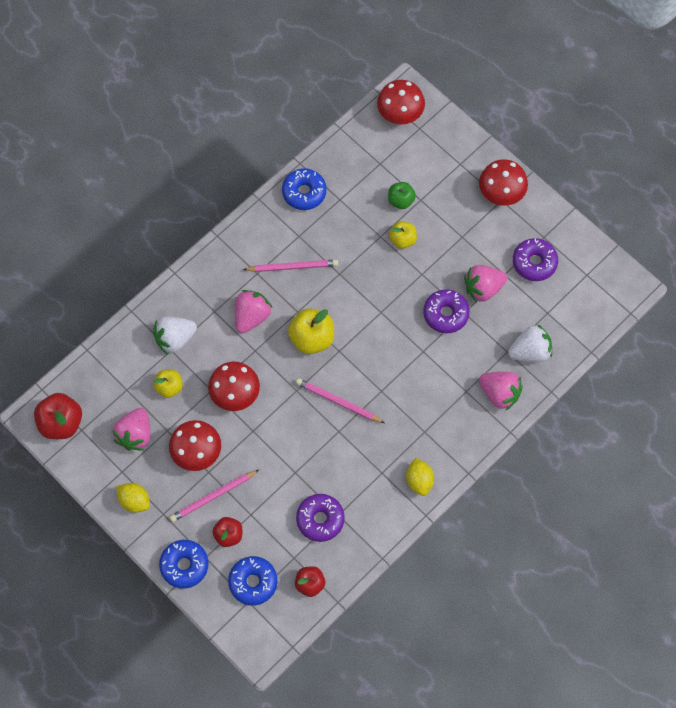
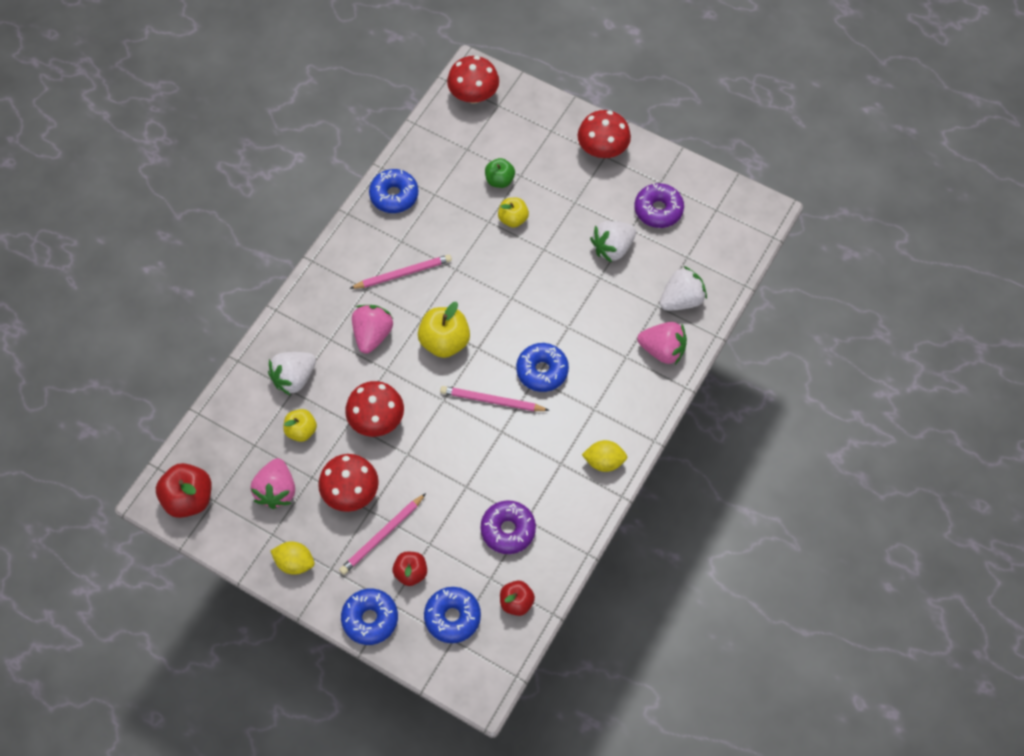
camera: 15 degrees left, 5 degrees down
yellow lemon [406,458,434,496] -> yellow lemon turned 60 degrees counterclockwise [582,440,627,472]
purple donut [423,289,470,333] -> none
pink strawberry [464,265,507,303] -> white strawberry [590,221,636,263]
none -> blue donut [516,343,569,392]

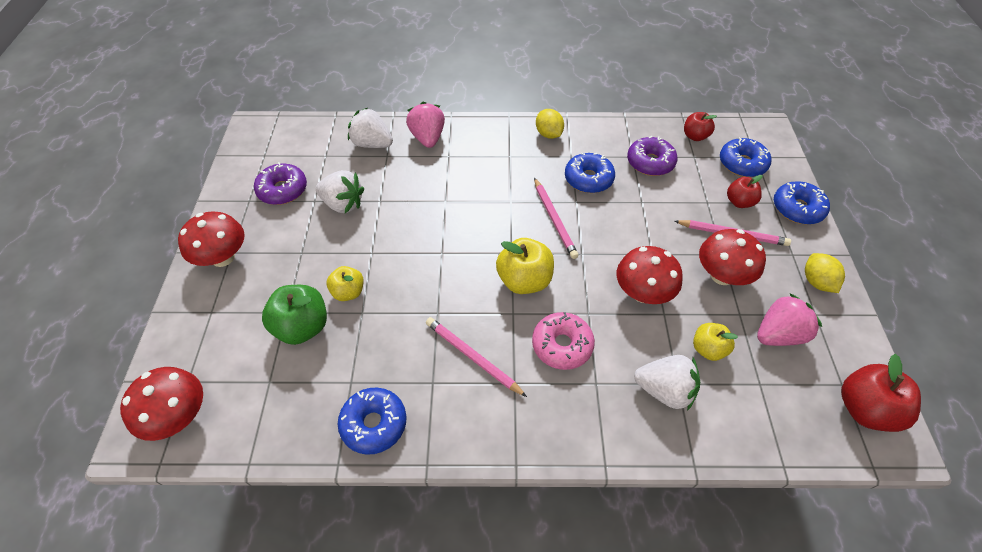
camera: 120 degrees left, 10 degrees down
pink strawberry [352,305,393,354] -> pink donut [532,312,595,370]
green apple [485,158,515,188] -> green apple [262,285,327,345], size x1.61
blue donut [516,343,569,392] -> blue donut moved to [565,153,615,193]

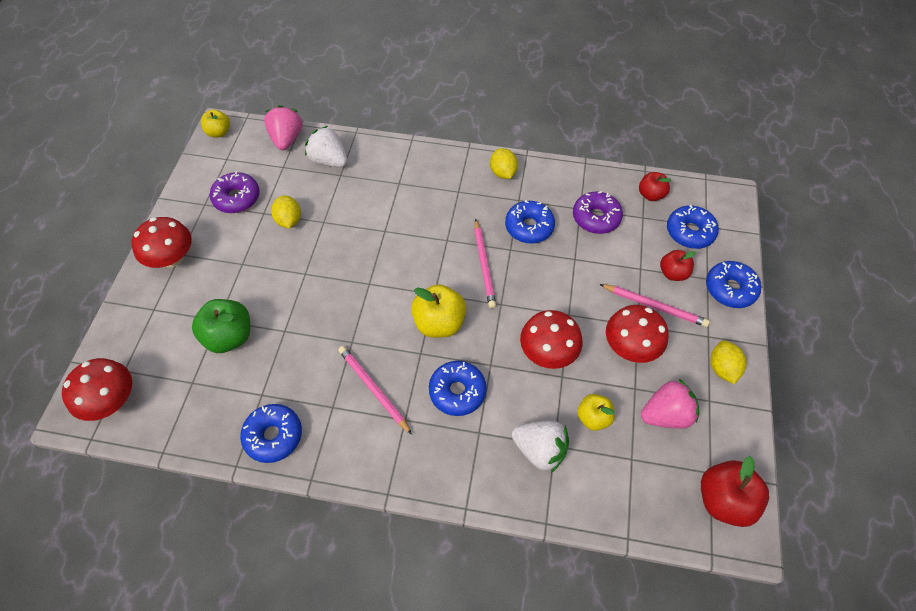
camera: 10 degrees right, 5 degrees up
white strawberry [316,170,364,213] -> yellow lemon [271,195,301,228]
yellow apple [327,266,364,301] -> yellow apple moved to [201,109,230,138]
pink strawberry [406,102,445,148] -> pink strawberry moved to [264,105,302,150]
pink donut [532,312,595,370] -> blue donut [429,361,487,416]

